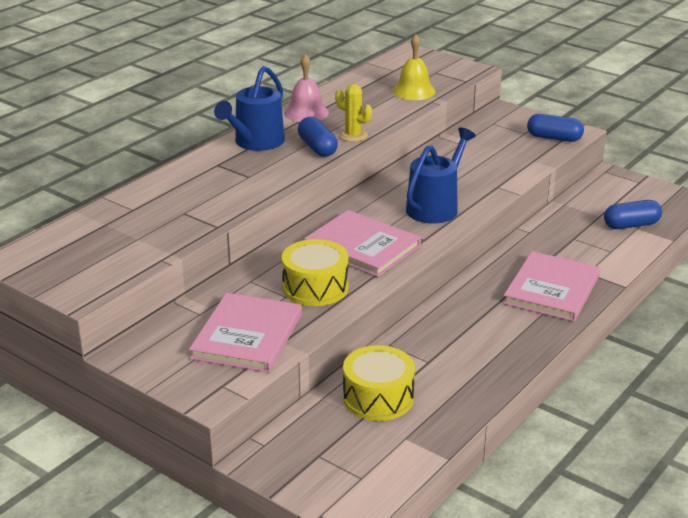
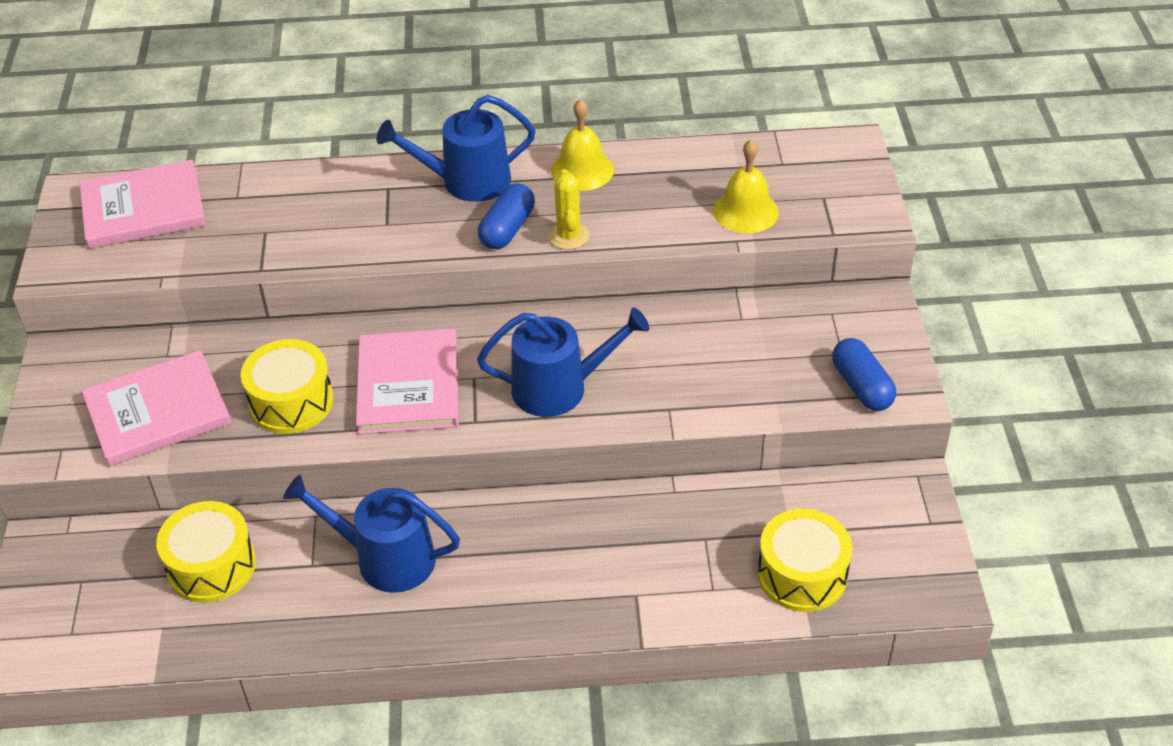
camera: 50 degrees right, 15 degrees up
pink bell [284,54,329,122] -> yellow bell [551,99,614,191]
pink book [503,251,600,322] -> pink book moved to [79,160,206,249]
blue capsule [604,200,662,229] -> yellow drum [758,509,852,612]
none -> blue watering can [283,475,460,593]

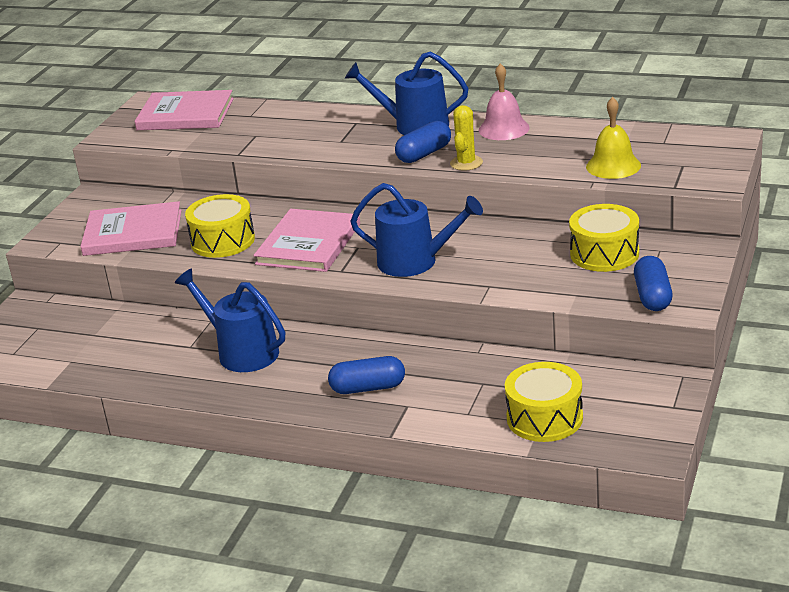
camera: 25 degrees right, 15 degrees down
yellow drum [156,501,256,603] -> yellow drum moved to [569,204,639,272]
yellow bell [551,99,614,191] -> pink bell [479,63,530,140]
none -> blue capsule [328,356,405,394]

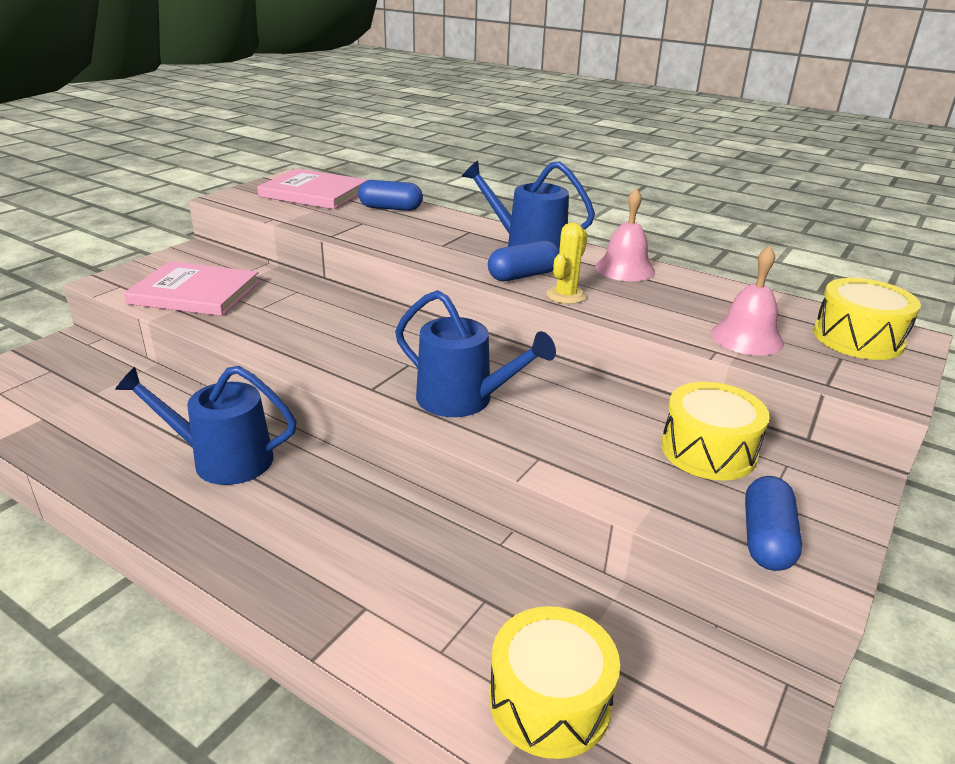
camera: 10 degrees right, 0 degrees up
blue watering can [175,268,285,372] -> blue watering can turned 45 degrees counterclockwise [115,366,297,485]
yellow drum [185,194,255,258] -> yellow drum moved to [814,278,921,360]
pink book [253,209,360,272] -> none
blue capsule [328,356,405,394] -> blue capsule moved to [358,180,423,211]
yellow bell [586,97,641,179] -> pink bell [711,246,784,356]

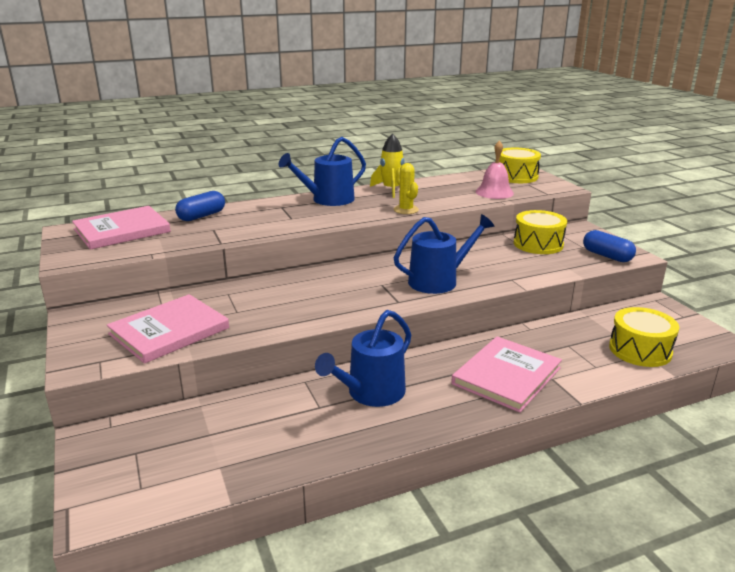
camera: 55 degrees left, 5 degrees down
blue capsule [488,241,559,281] -> none
pink bell [595,188,655,281] -> yellow rocket [370,133,405,198]
none -> pink book [451,336,562,413]

